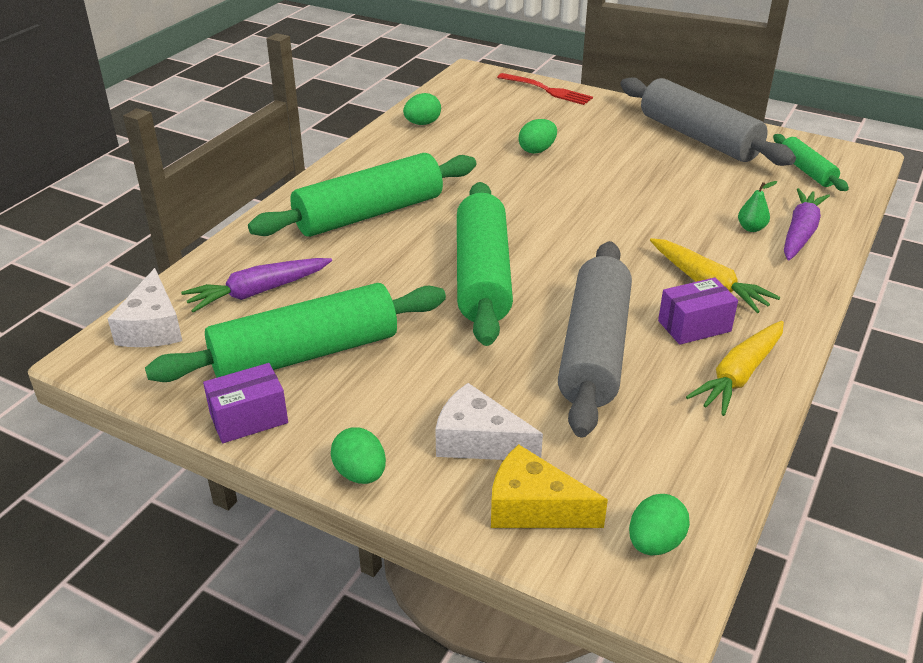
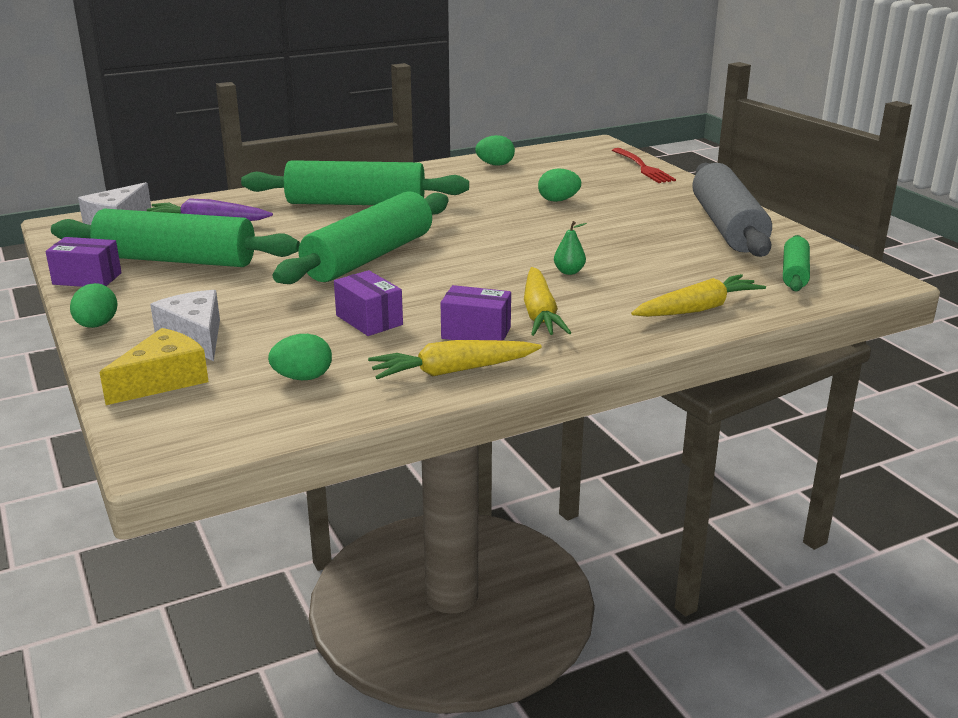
camera: 35 degrees right, 10 degrees down
yellow cheese [491,444,608,528] -> yellow cheese turned 75 degrees clockwise [99,328,209,405]
grey rolling pin [558,241,632,437] -> purple box [334,270,403,336]
green egg [629,494,690,555] -> green egg moved to [268,334,332,380]
green pear [738,181,777,232] -> green pear moved to [554,221,587,275]
purple carrot [784,188,830,260] -> yellow carrot [631,274,766,317]

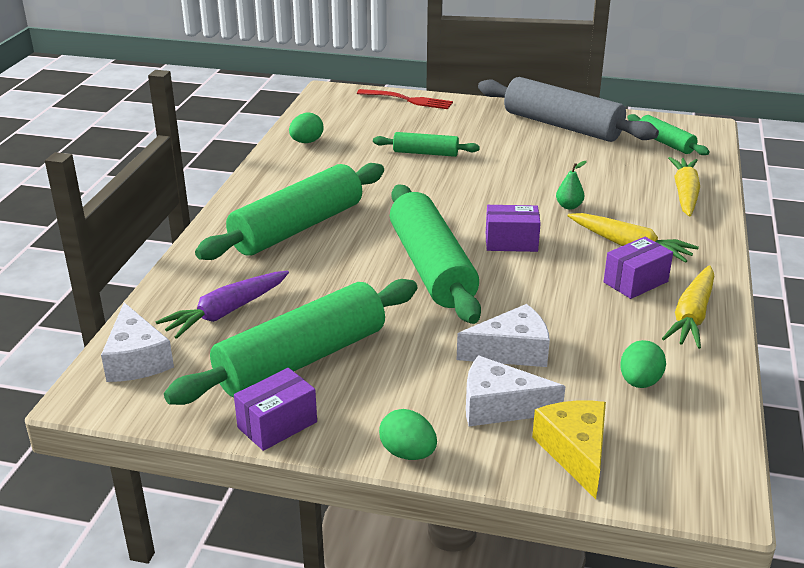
camera: 50 degrees left, 5 degrees up
purple box [334,270,403,336] -> purple box moved to [486,205,541,252]
green egg [538,168,581,202] -> green rolling pin [373,132,480,157]
none -> white cheese [457,304,550,367]

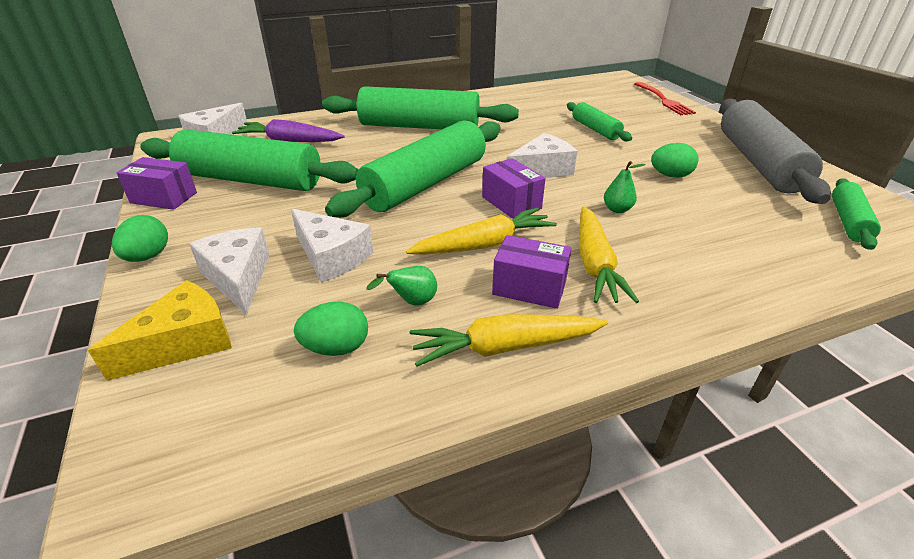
camera: 55 degrees right, 5 degrees up
green egg [289,113,324,143] -> green egg moved to [651,143,698,178]
yellow carrot [668,157,700,217] -> yellow carrot moved to [406,207,557,255]
none -> green pear [366,266,437,306]
none -> white cheese [507,133,577,178]

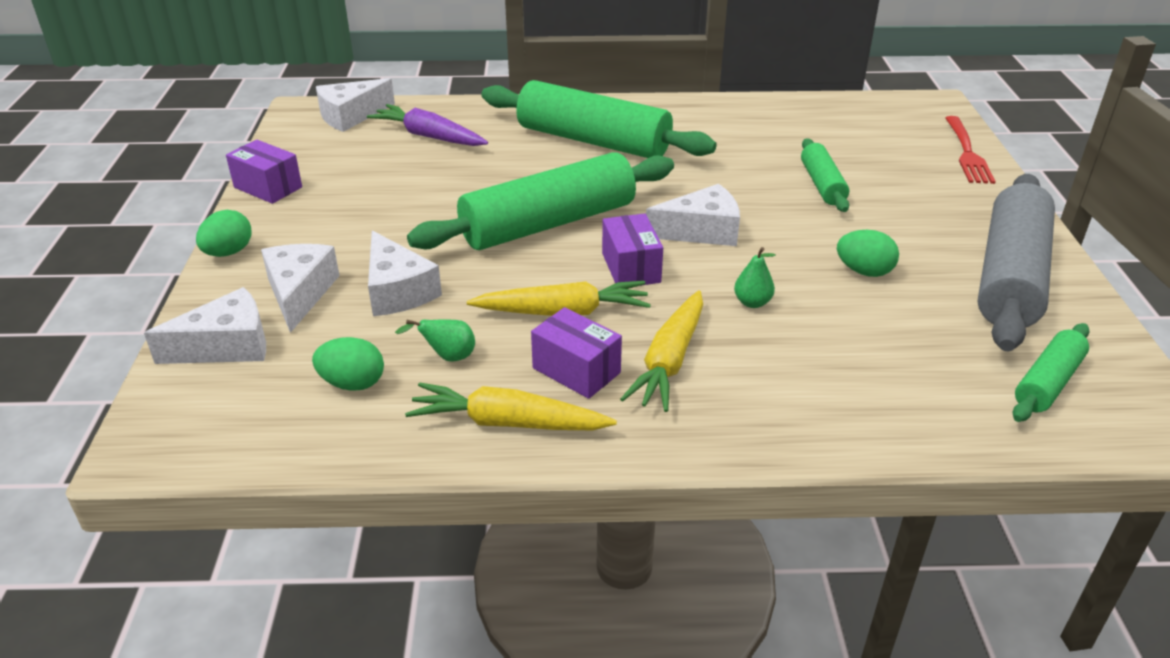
camera: 20 degrees right, 0 degrees up
yellow cheese [88,280,232,381] -> white cheese [144,287,266,364]
green rolling pin [140,129,359,191] -> none

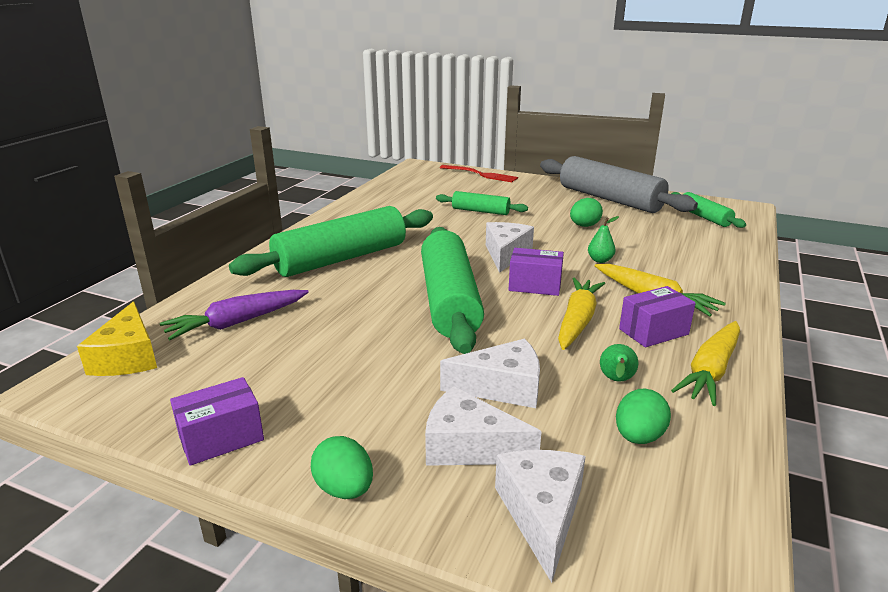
camera: 65 degrees left, 10 degrees down
white cheese [316,78,395,132] -> yellow cheese [77,301,157,376]

